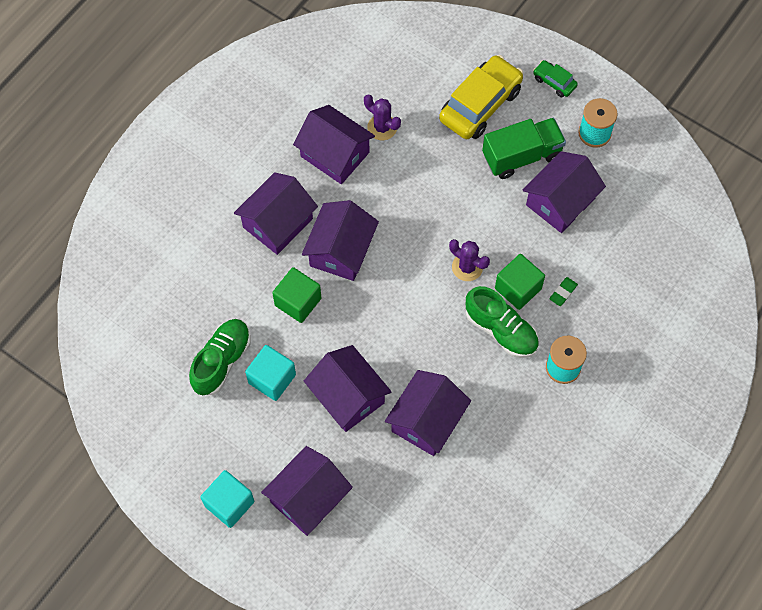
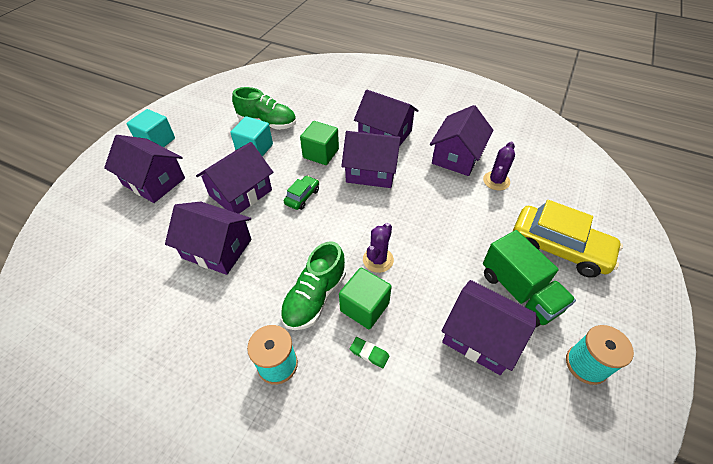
camera: 80 degrees right, 15 degrees down
green car [533,60,578,97] -> green car moved to [284,176,319,210]

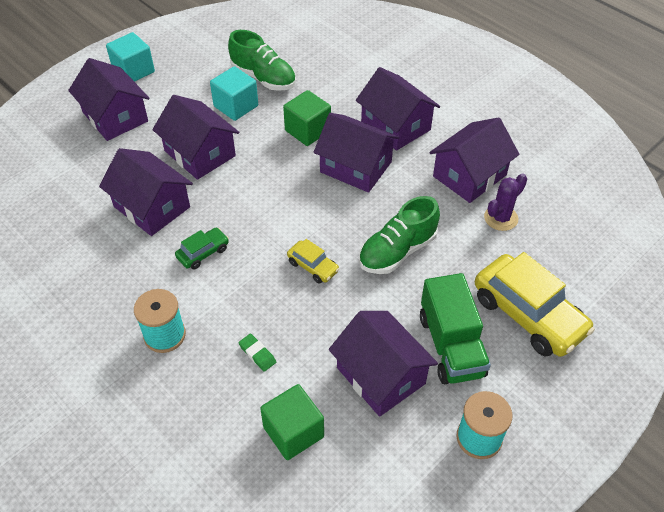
camera: 20 degrees right, 0 degrees up
purple house [196,142,273,214] -> purple house turned 75 degrees clockwise [152,95,239,180]
green shoe [280,241,346,330] -> green shoe moved to [359,196,440,274]
green car [284,176,319,210] -> green car moved to [175,228,229,270]
green cube [339,268,392,329] -> green cube moved to [260,384,324,460]
purple cactus [363,223,394,273] -> yellow car [287,239,339,284]

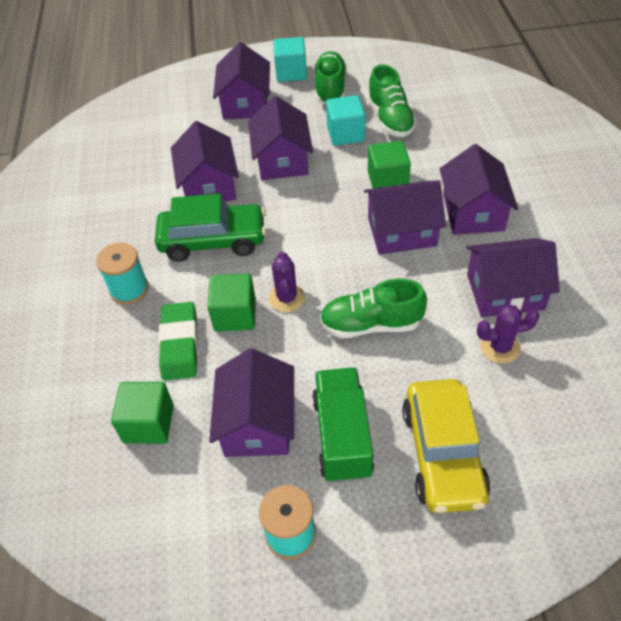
camera: 40 degrees right, 0 degrees up
green car [175,228,229,270] -> green car [155,193,266,262], size x2.10
green eraser [238,333,276,372] -> green eraser [159,302,198,381], size x2.08
yellow car [287,239,339,284] -> purple cactus [269,251,305,312]
purple house [314,113,399,193] -> purple house turned 75 degrees counterclockwise [364,180,446,255]
green truck [420,273,491,384] -> green truck turned 150 degrees clockwise [312,367,375,483]
none -> green cube [207,274,256,332]
none -> green shoe [314,51,347,104]

